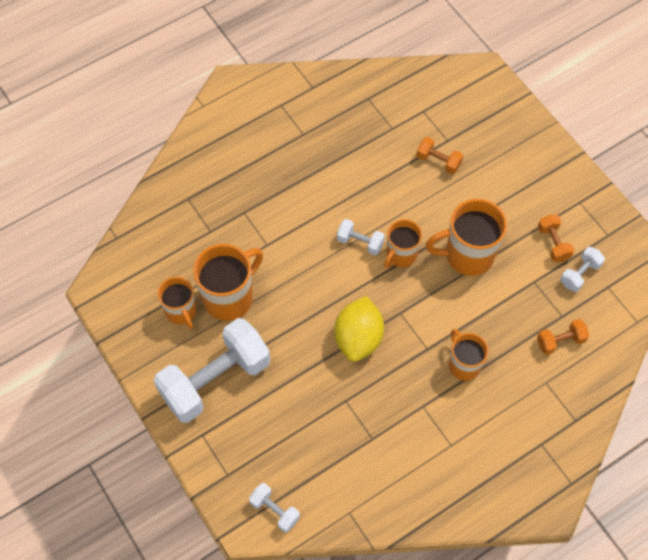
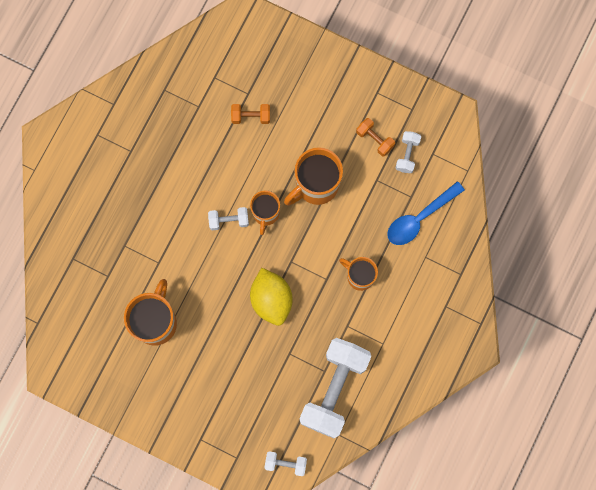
camera: 30 degrees left, 15 degrees up
white dumbbell [154,318,270,423] -> white dumbbell moved to [300,338,371,438]
orange mug [158,277,197,329] -> none
orange dumbbell [537,319,589,355] -> blue spoon [387,181,465,245]

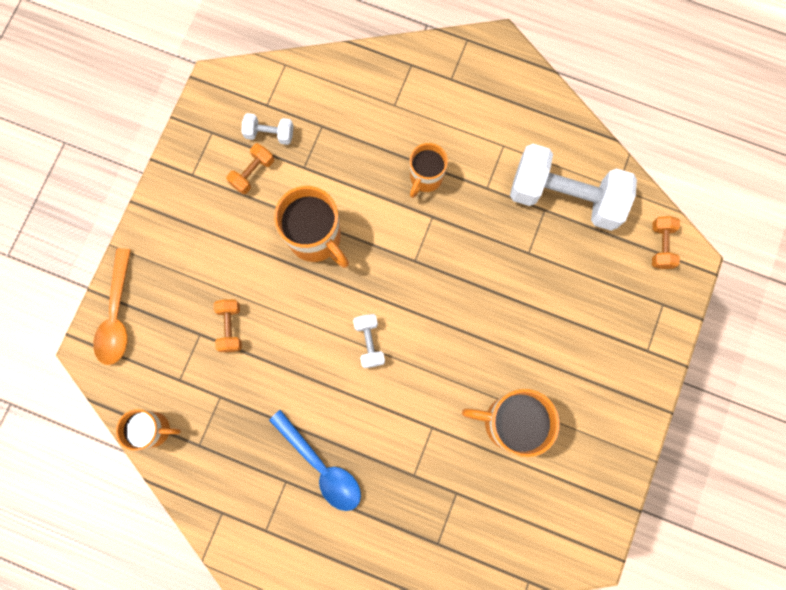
camera: 95 degrees left, 0 degrees up
orange mug [250,190,280,235] -> orange mug moved to [116,409,181,451]
yellow lemon [250,268,293,326] -> none
white dumbbell [264,451,307,476] -> orange dumbbell [652,216,680,269]
blue spoon [387,181,465,245] -> blue spoon moved to [269,410,361,511]
none -> orange spoon [93,248,131,365]

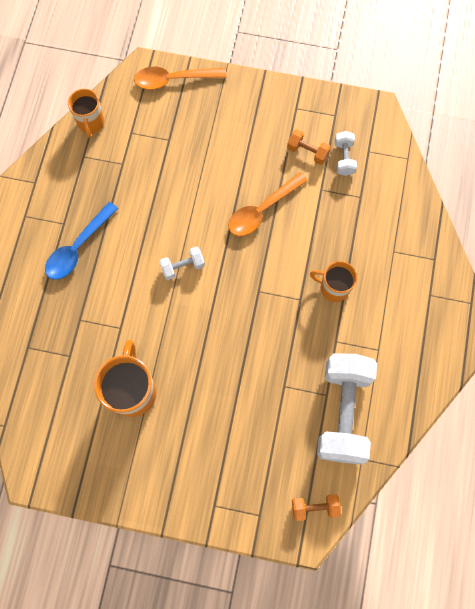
camera: 80 degrees right, 5 degrees down
orange dumbbell [214,299,242,352] -> none
orange mug [274,186,349,268] -> orange spoon [228,172,308,236]

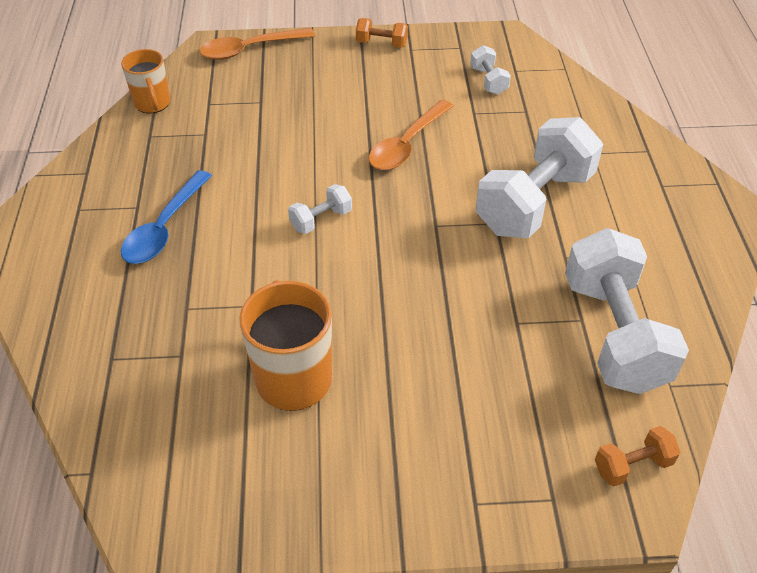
camera: 15 degrees left, 25 degrees down
orange dumbbell [287,130,331,165] -> orange dumbbell moved to [356,18,408,48]
orange mug [310,261,357,302] -> white dumbbell [476,117,603,238]

